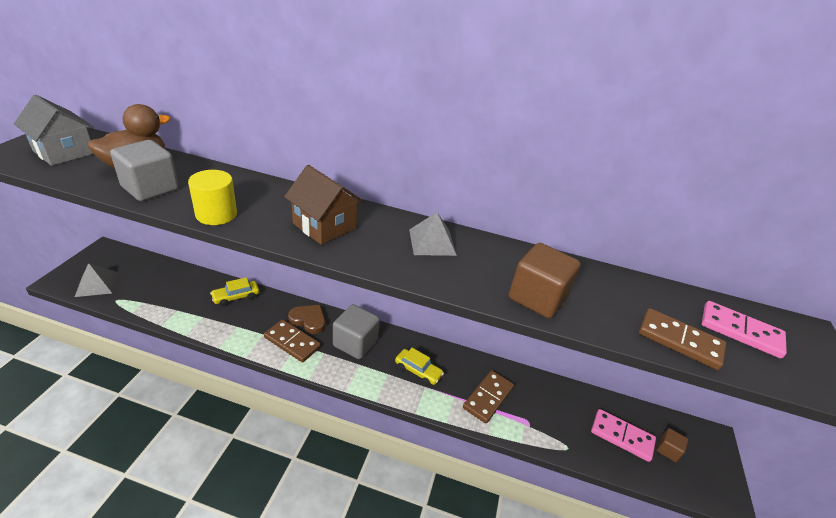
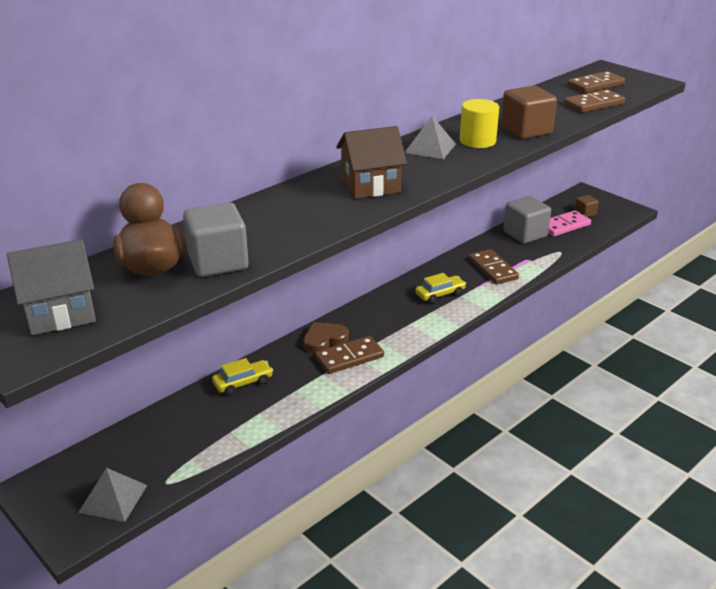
camera: 55 degrees left, 5 degrees down
yellow cylinder [188,170,237,225] -> yellow cylinder moved to [459,99,499,148]
yellow car [210,277,259,306] -> yellow car turned 120 degrees counterclockwise [212,358,273,395]
grey cube [333,304,380,359] -> grey cube moved to [503,196,551,244]
pink domino [702,301,787,358] -> brown domino [568,71,625,93]

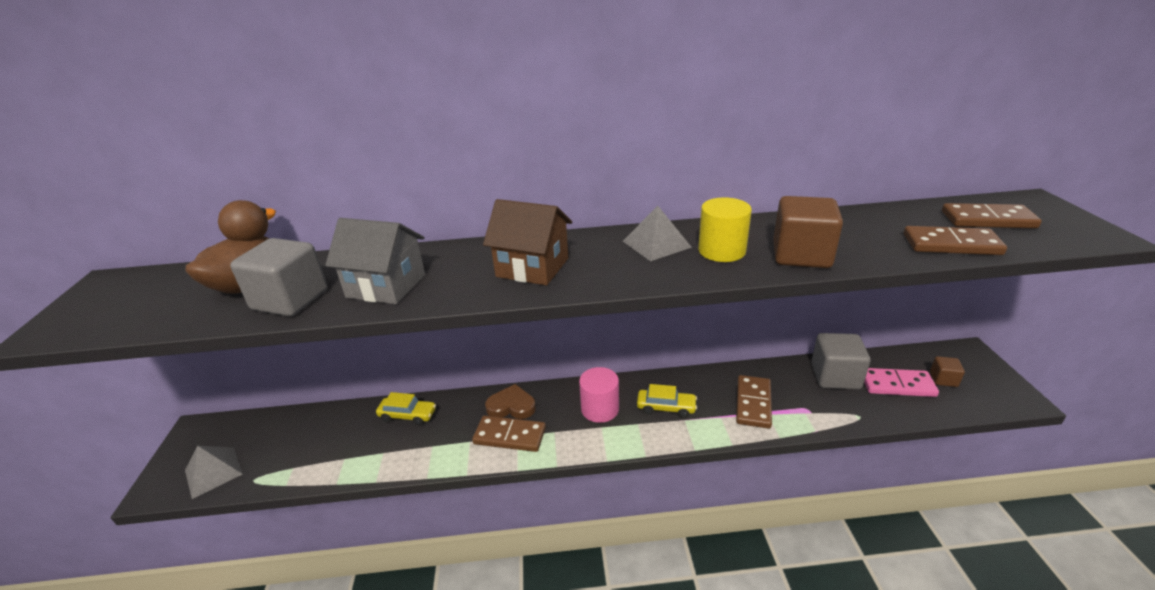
camera: 40 degrees right, 0 degrees up
grey house [7,239,96,335] -> grey house moved to [325,218,425,304]
none -> pink cylinder [579,367,619,423]

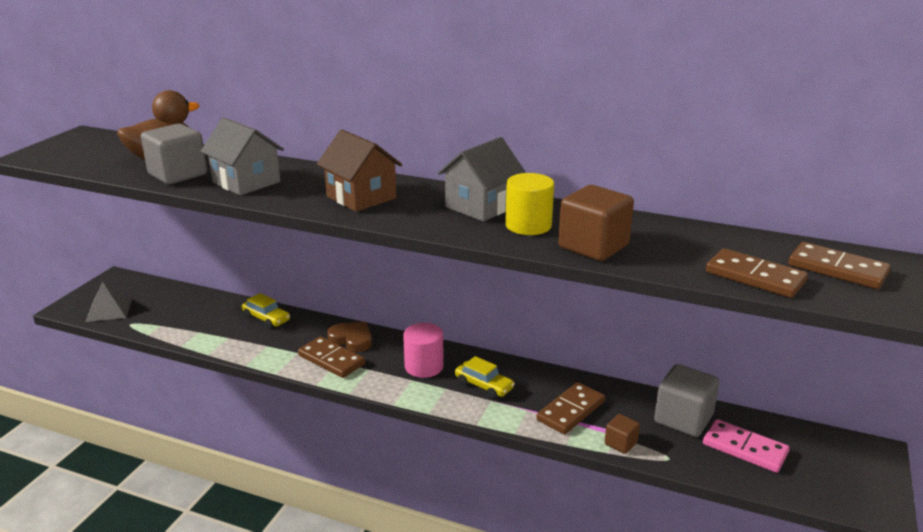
camera: 25 degrees right, 5 degrees down
grey pyramid [623,206,692,261] -> grey house [438,137,526,222]
brown cube [930,356,965,387] -> brown cube moved to [605,414,640,454]

